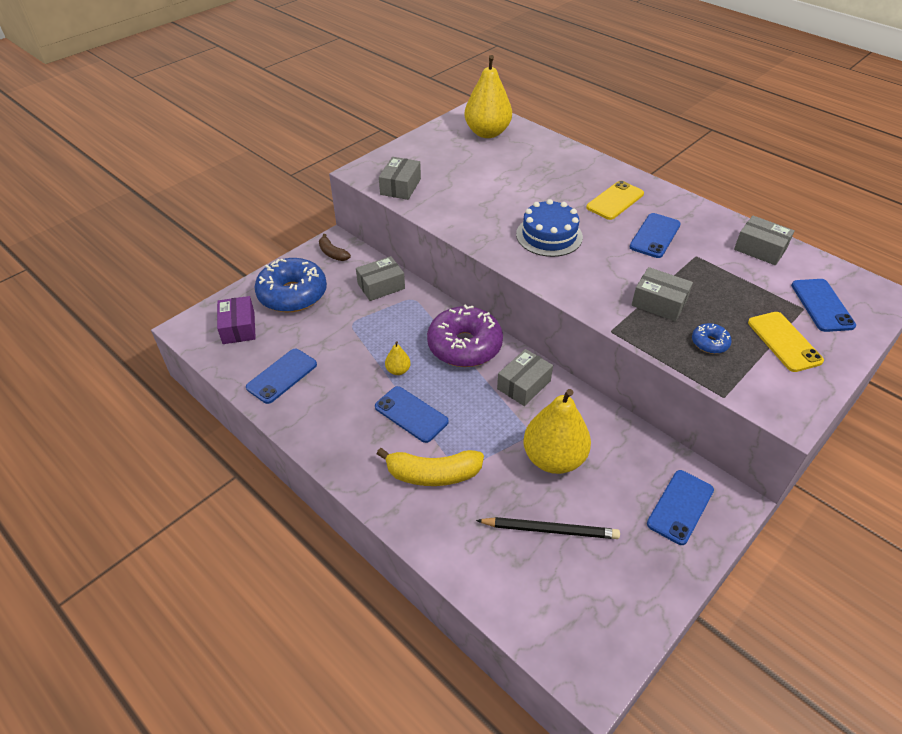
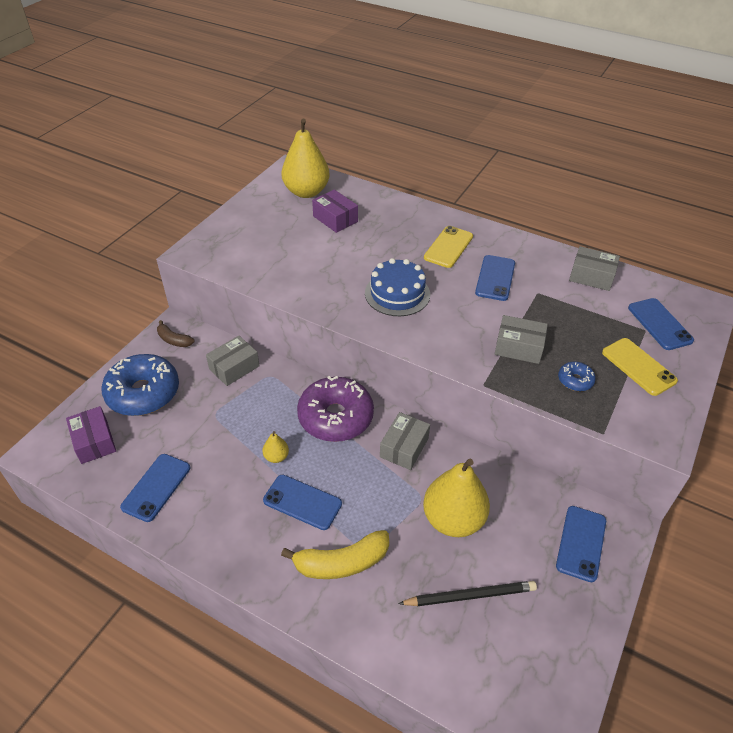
camera: 15 degrees left, 0 degrees up
grey box [379,157,421,200] -> none
none -> purple box [312,190,358,233]

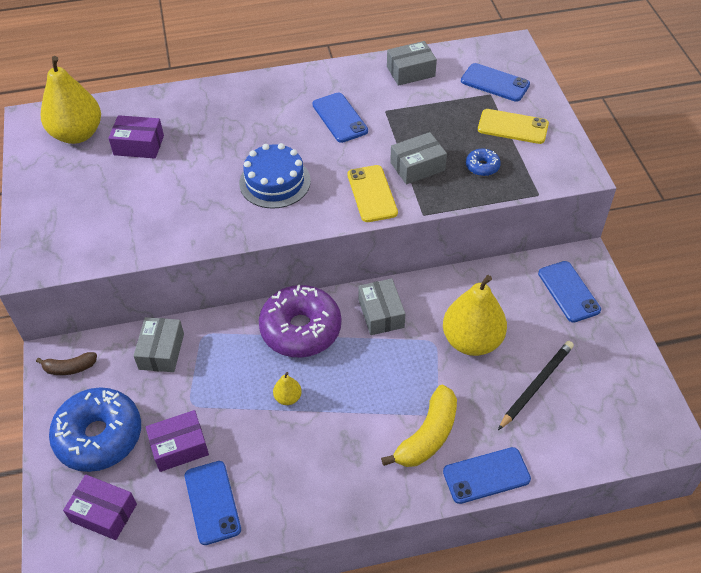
camera: 40 degrees left, 5 degrees up
blue phone [263,475,342,530] -> blue phone moved to [443,447,531,504]
yellow phone [424,226,473,268] -> yellow phone moved to [347,165,398,222]
none -> purple box [146,410,209,472]

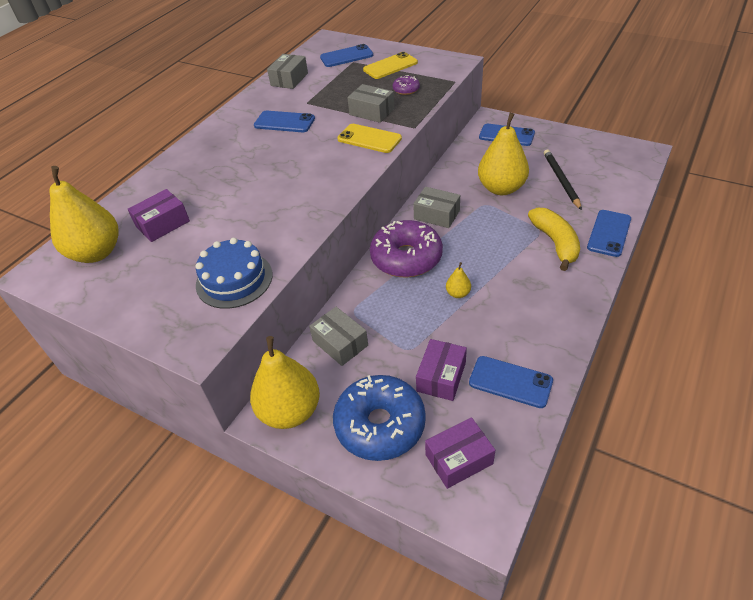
camera: 45 degrees left, 5 degrees down
brown banana [36,352,97,375] -> yellow pear [250,336,320,429]
blue cake [239,143,311,209] -> blue cake moved to [195,238,273,309]
grey box [390,132,447,184] -> grey box turned 75 degrees counterclockwise [347,84,395,123]
blue donut [466,148,501,176] -> purple donut [393,75,420,95]

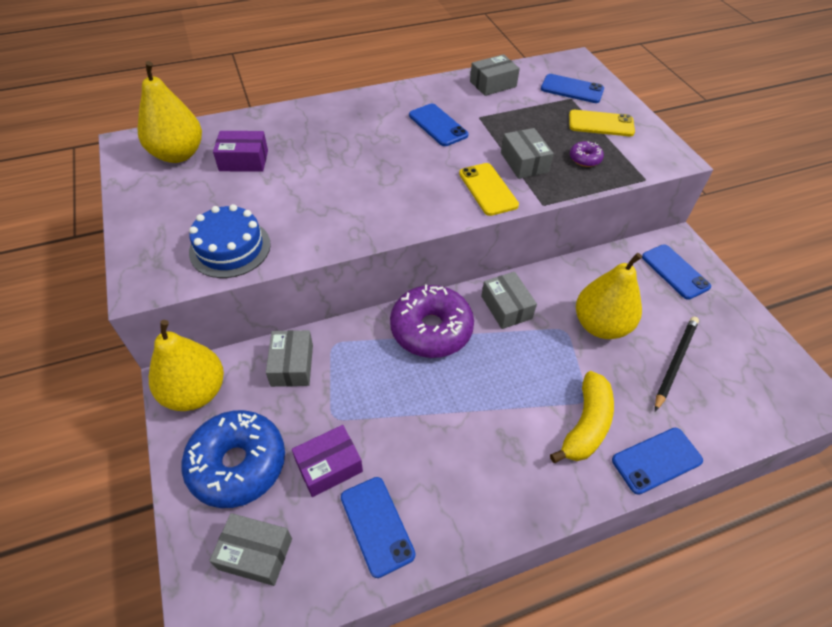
camera: 35 degrees right, 5 degrees up
purple box [425,417,495,489] -> grey box [209,513,292,586]
yellow pear [446,262,471,298] -> none

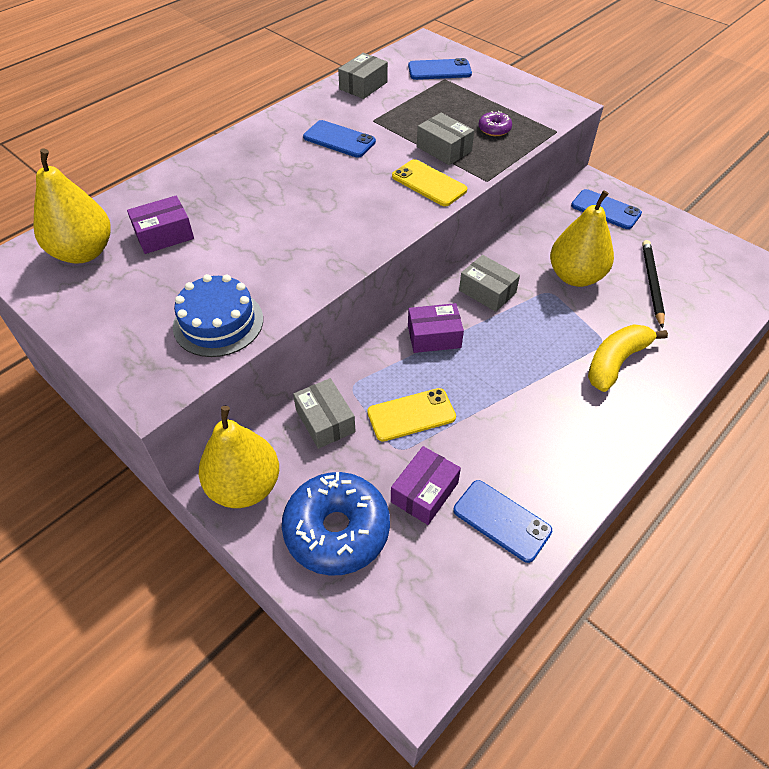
camera: 25 degrees left, 0 degrees up
grey box [209,513,292,586] -> none
purple donut [390,285,474,358] -> purple box [408,303,464,353]
yellow banana [550,371,614,463] -> yellow banana turned 135 degrees counterclockwise [588,324,668,392]
yellow phone [569,110,635,137] -> yellow phone moved to [367,388,456,442]
blue phone [612,428,703,495] -> none

